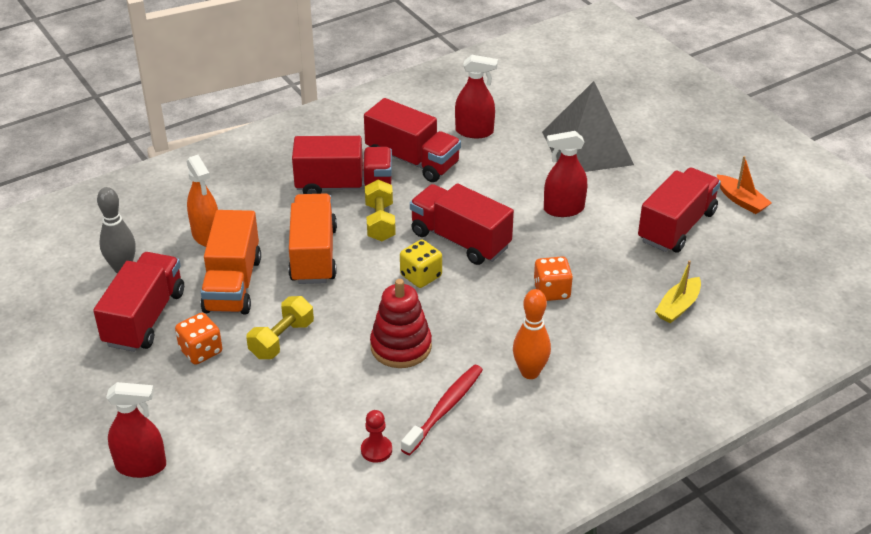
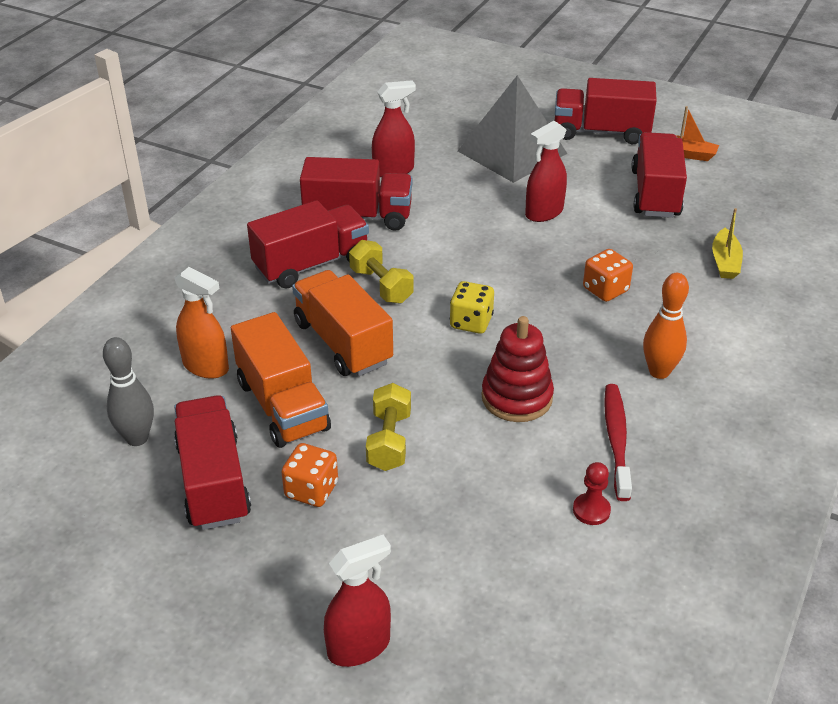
camera: 30 degrees left, 0 degrees up
red truck [410,183,514,265] -> red truck moved to [555,78,657,144]

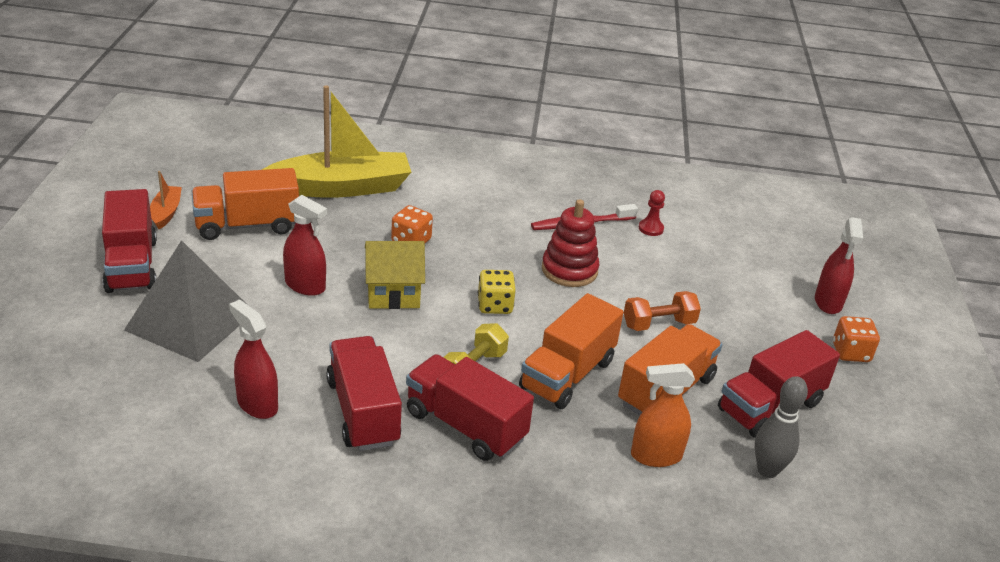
camera: 115 degrees left, 5 degrees down
orange spray bottle [175,267,229,379] -> orange spray bottle turned 105 degrees counterclockwise [631,363,695,467]
orange dice [281,443,338,507] -> orange dice moved to [833,316,880,362]
red spray bottle [324,534,391,667] -> red spray bottle turned 120 degrees counterclockwise [815,217,863,314]
yellow dumbbell [366,383,411,471] -> orange dumbbell [624,291,701,331]
red truck [631,132,687,218] -> orange truck [192,168,299,240]
orange bowling pin [643,273,689,379] -> none
yellow boat [712,208,743,279] -> yellow boat [262,85,411,198], size x2.26
none -> yellow house [365,241,425,309]

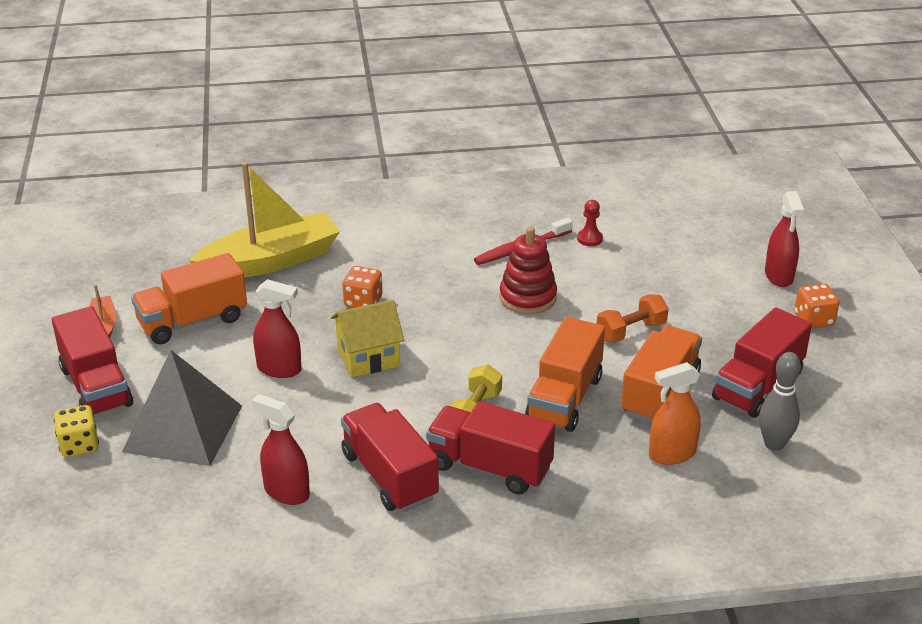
camera: 10 degrees left, 0 degrees up
yellow dice [478,270,516,314] -> yellow dice moved to [54,405,99,457]

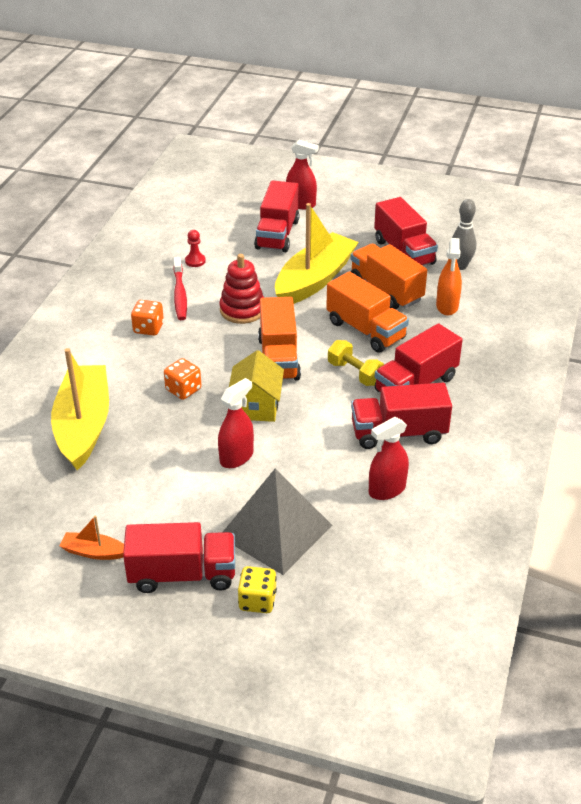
camera: 65 degrees left, 5 degrees up
orange truck [131,253,247,344] -> orange truck moved to [258,297,301,380]
orange dumbbell [597,294,669,343] -> yellow boat [275,203,359,304]
orange dice [795,284,839,328] -> orange dice moved to [131,300,164,336]
none -> red truck [254,180,299,252]

